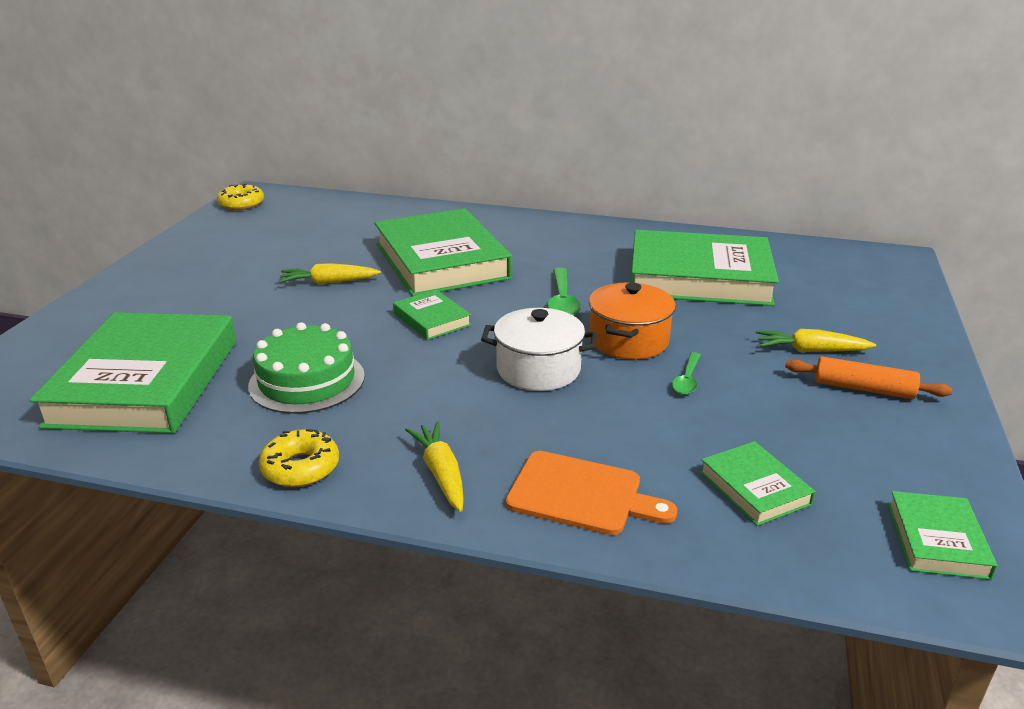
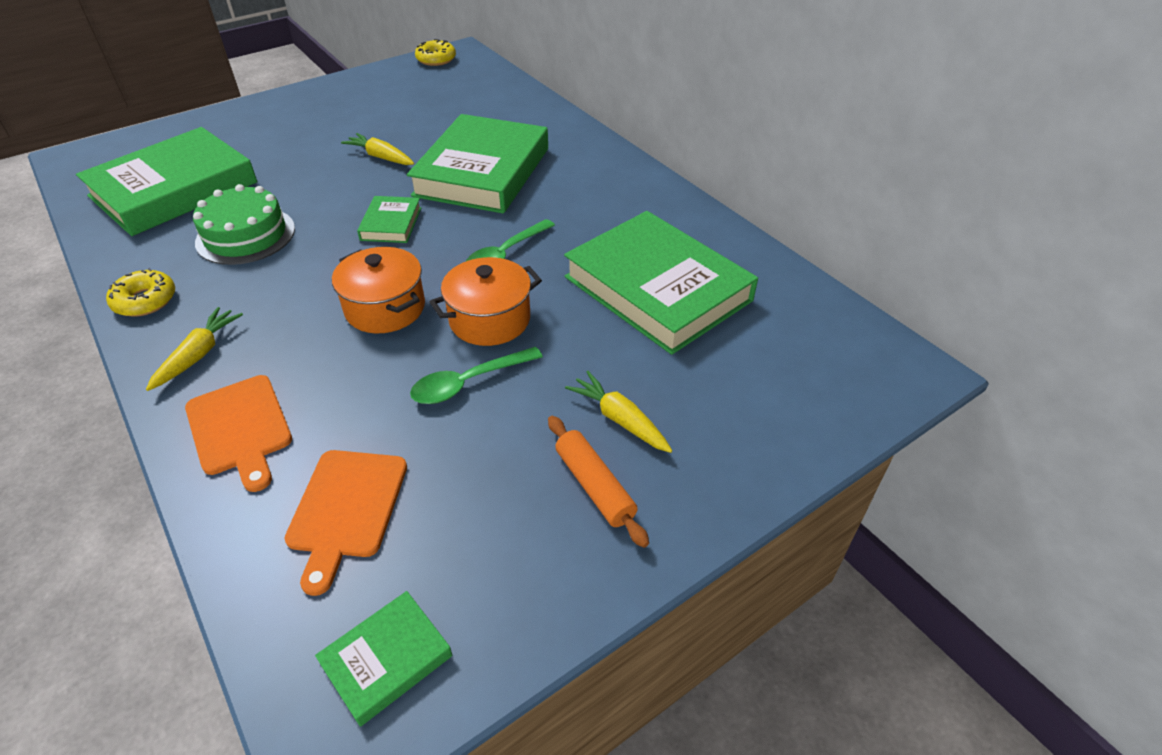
camera: 40 degrees right, 15 degrees up
white pot [481,308,597,391] -> orange pot [332,247,425,333]
green spoon [672,352,701,395] -> green spoon [410,347,543,404], size x1.56
green book [700,441,816,526] -> orange cutting board [284,450,407,596]

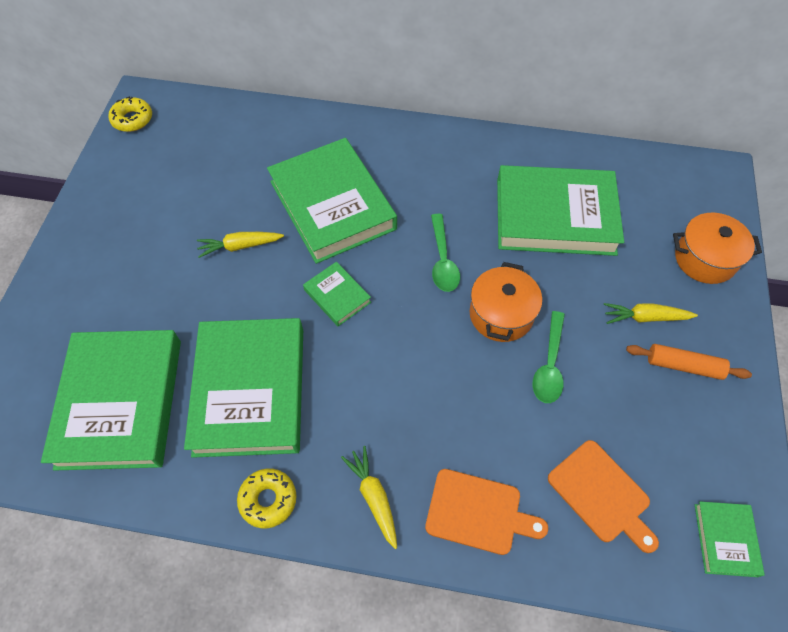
camera: 45 degrees left, 15 degrees up
green cake [193,184,295,265] -> green book [184,318,303,458]
orange pot [332,247,425,333] -> orange pot moved to [673,213,762,284]

